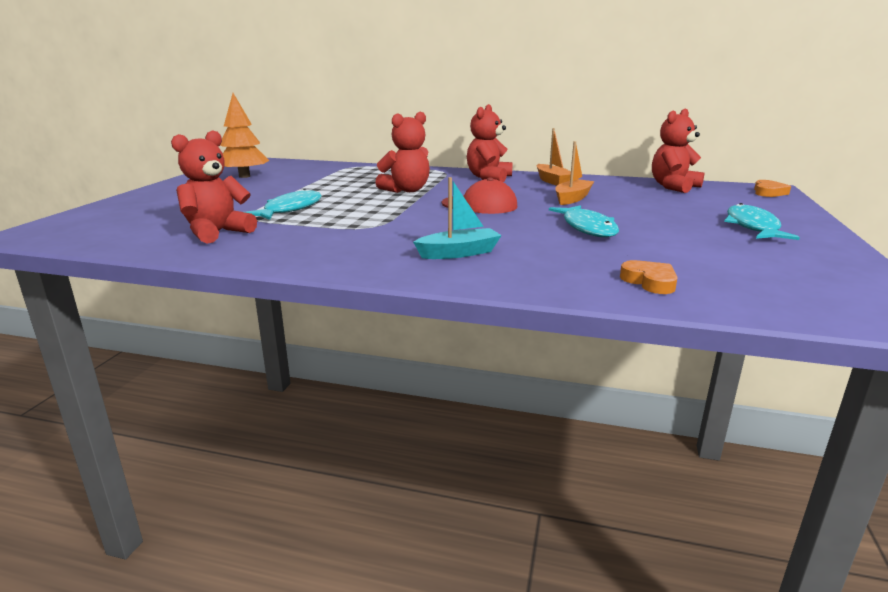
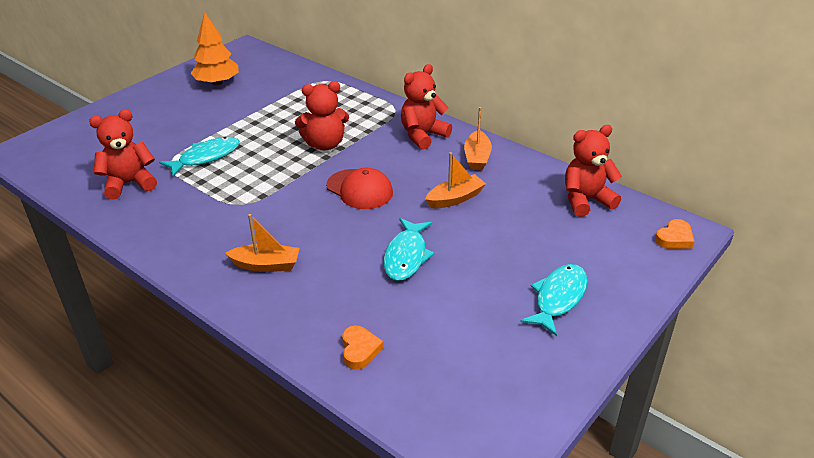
camera: 25 degrees right, 15 degrees up
turquoise boat [413,177,502,259] -> orange boat [225,214,300,272]

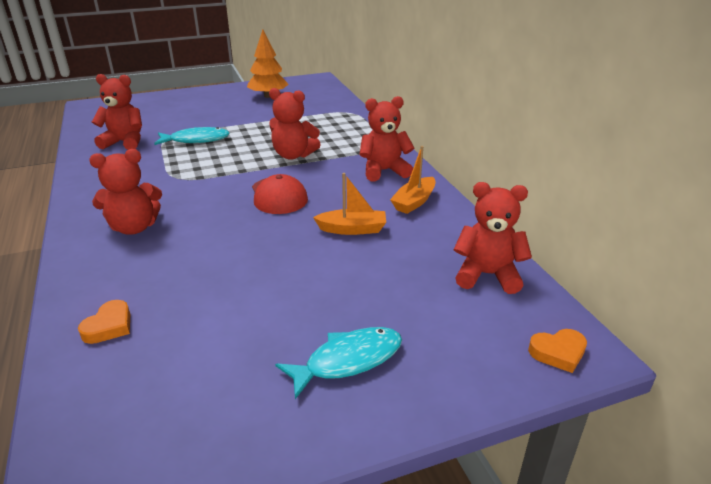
camera: 30 degrees right, 5 degrees down
orange boat [225,214,300,272] -> red teddy bear [89,149,162,235]
turquoise fish [383,218,435,281] -> none

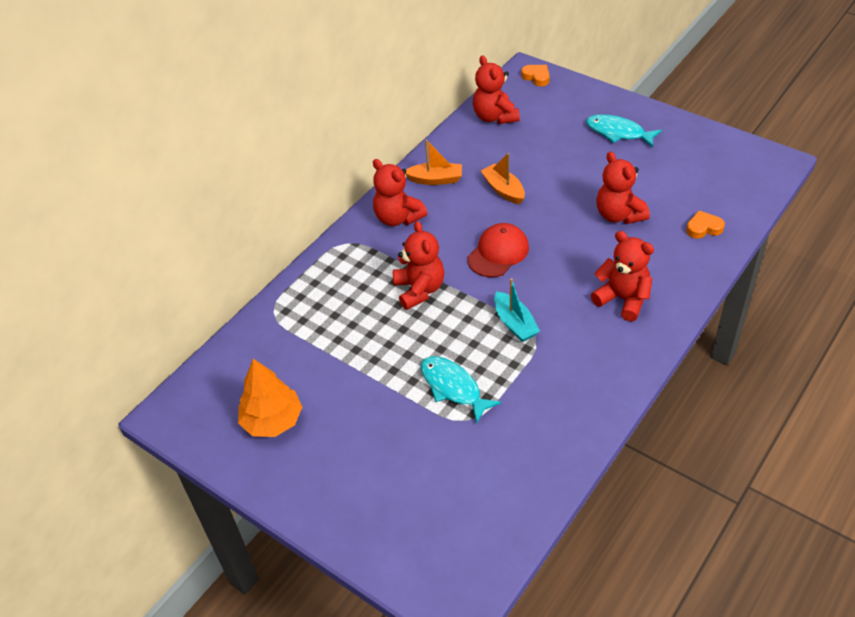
camera: 120 degrees left, 15 degrees up
red teddy bear [92,74,142,150] -> red teddy bear moved to [596,152,650,224]
none -> turquoise boat [494,278,540,342]

